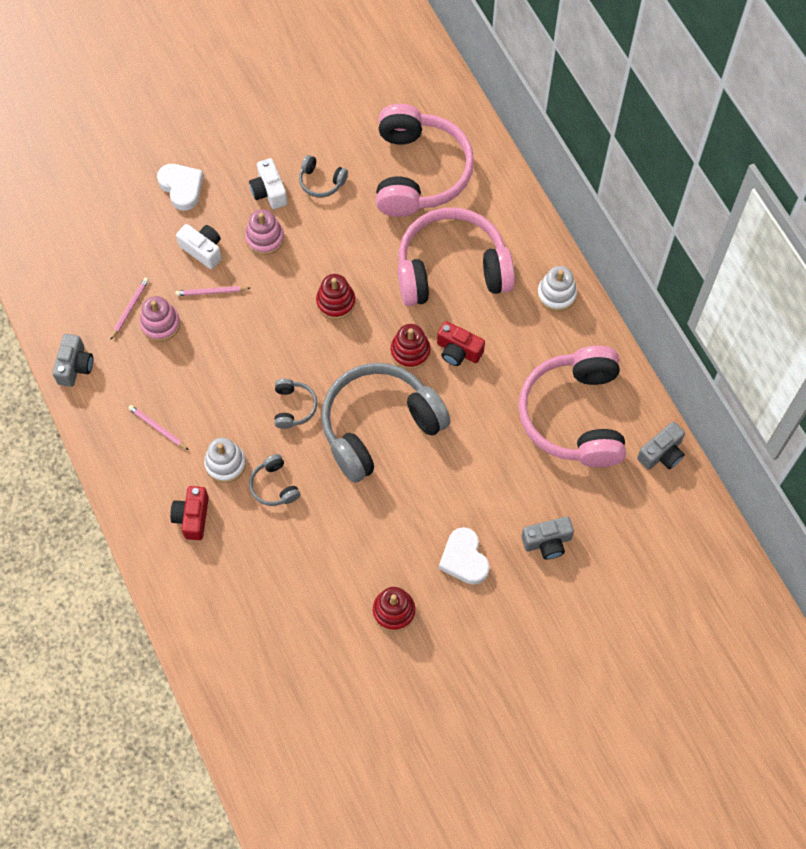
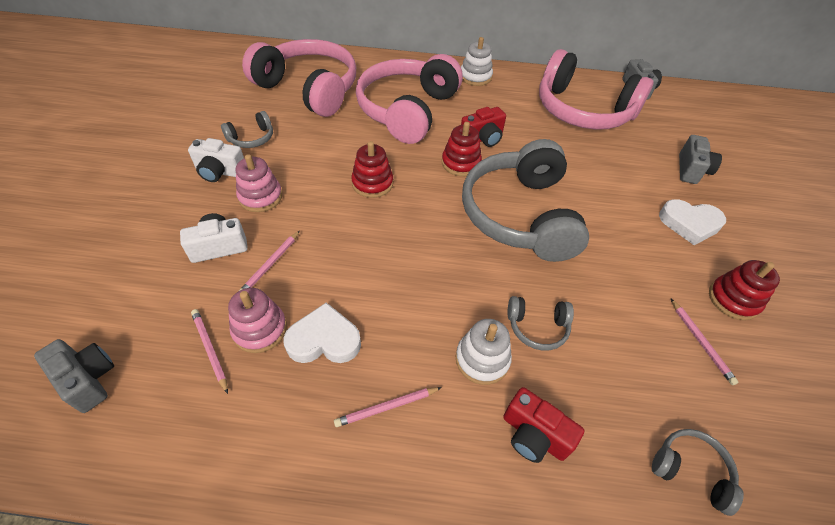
camera: 60 degrees left, 15 degrees down
grey camera [52,334,93,387] -> grey camera moved to [34,339,114,413]
white heart [157,164,203,211] -> white heart moved to [283,302,361,363]
grey headphones [274,379,317,429] -> grey headphones moved to [652,429,744,516]
none -> pink pencil [671,299,738,385]

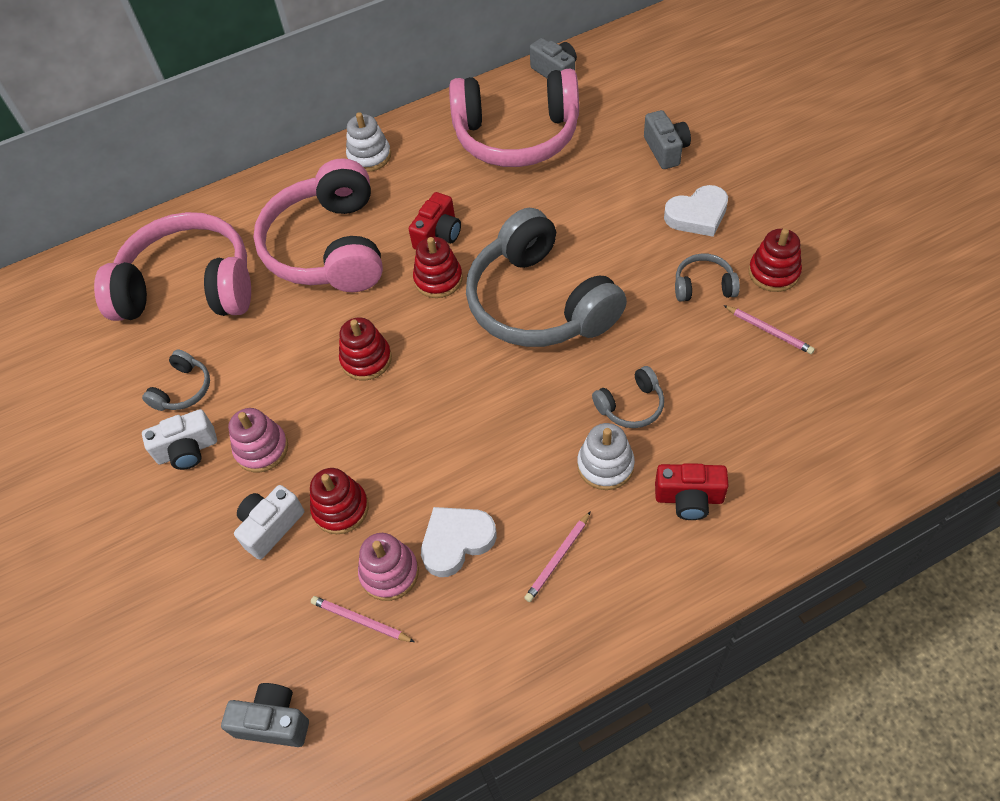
camera: 25 degrees left, 5 degrees up
pink pencil [239,231,300,291] -> red stacking toy [310,468,369,534]
grey headphones [652,429,744,516] -> grey headphones moved to [675,253,740,302]

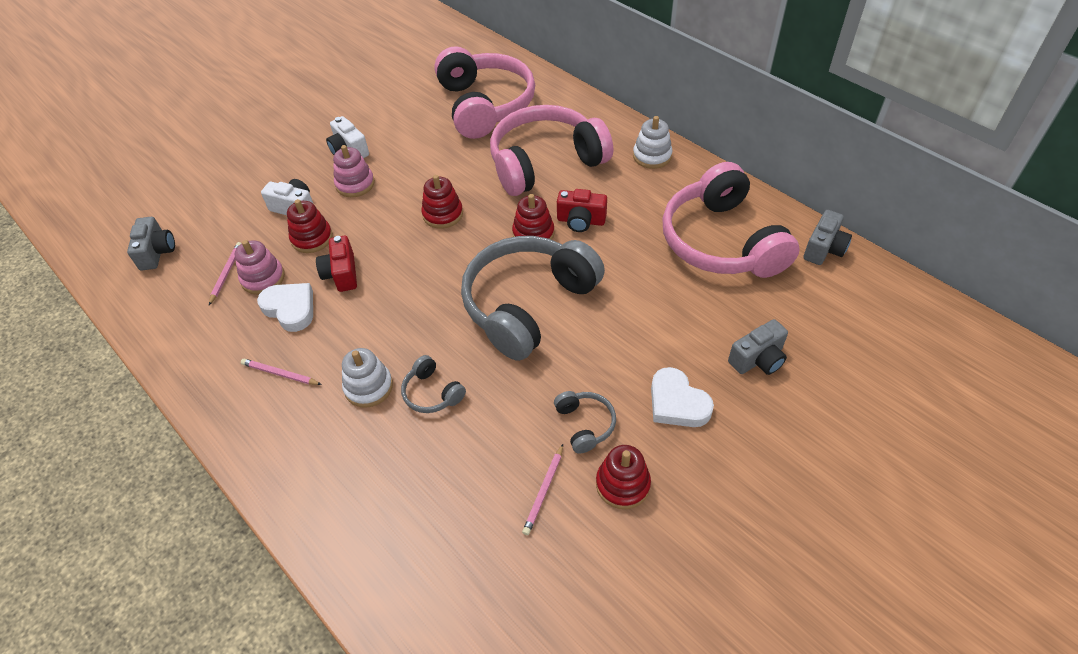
camera: 70 degrees right, 5 degrees down
grey headphones [142,349,210,411] -> none
red camera [655,463,729,520] -> red camera moved to [316,235,357,292]

